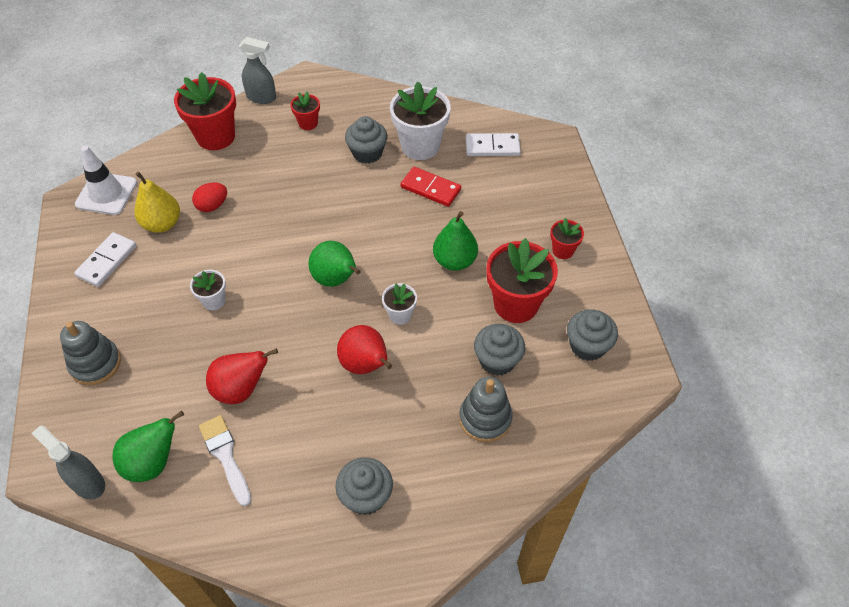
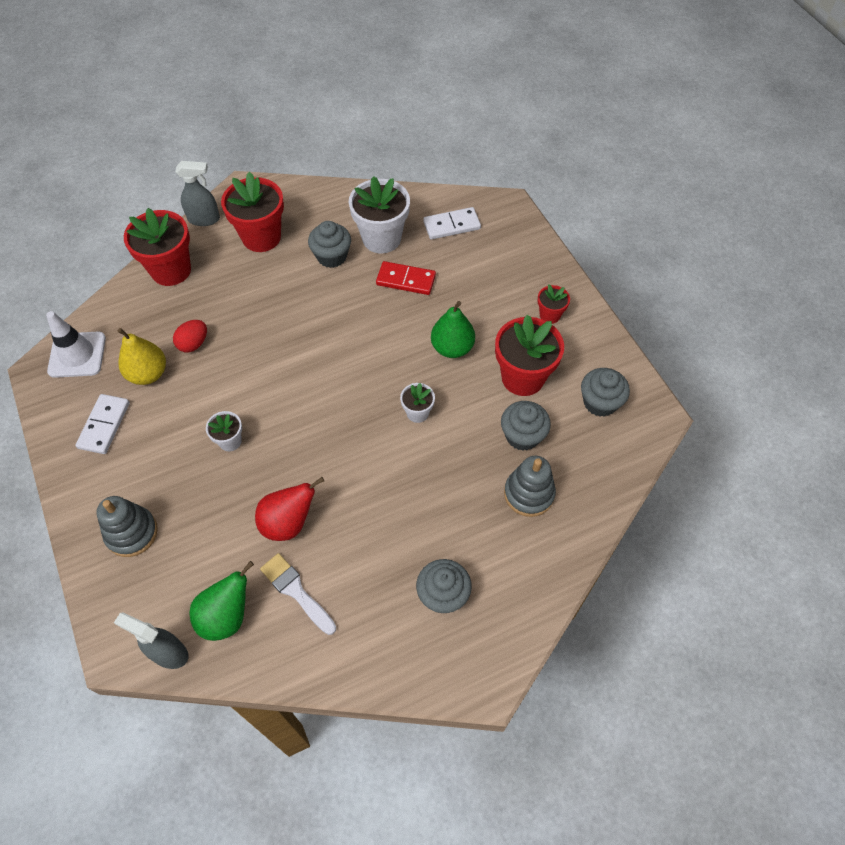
camera: 15 degrees left, 5 degrees up
red flower pot [290,91,320,130] -> red flower pot [221,172,284,252], size x1.97
green pear [308,241,361,287] -> none
red pear [337,325,392,374] -> none

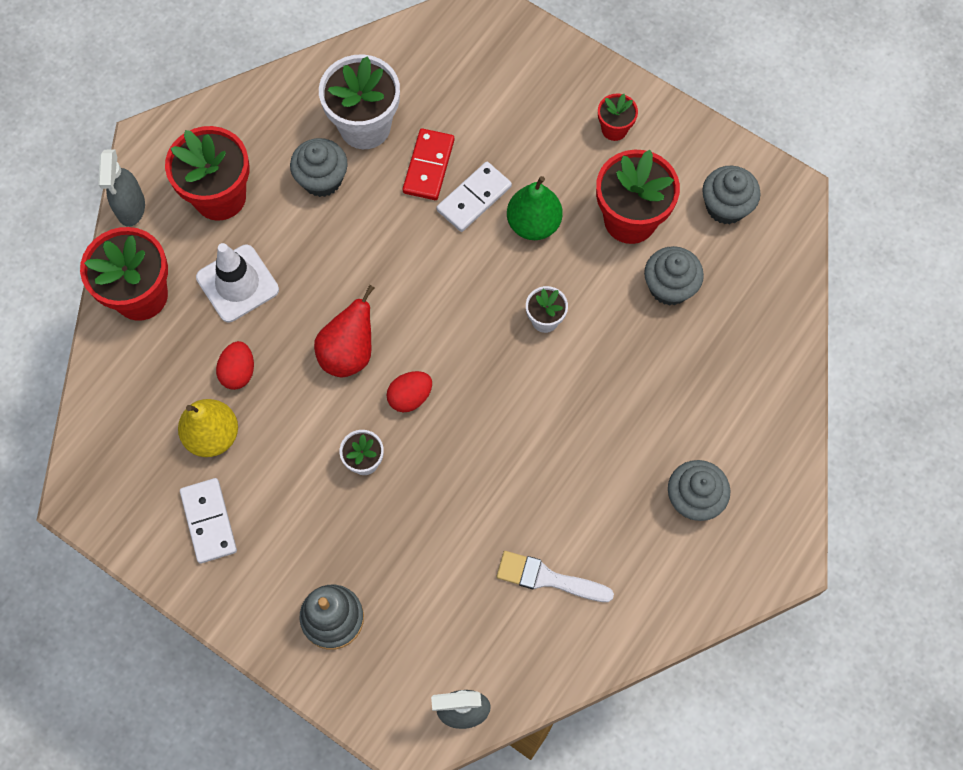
camera: 30 degrees left, 10 degrees up
white traffic cone [46,311,106,378] -> white traffic cone moved to [196,243,279,322]
grey spray bottle [175,161,220,226] -> grey spray bottle turned 120 degrees clockwise [98,150,145,227]
green pear [189,561,254,641] -> none
red pear [255,477,324,541] -> red pear moved to [314,285,374,377]
red domino [376,261,436,295] -> red domino turned 60 degrees counterclockwise [403,128,454,200]
white domino [423,207,481,240] -> white domino moved to [436,162,512,232]
grey stacking toy [504,456,556,517] -> none
none -> red egg [387,371,432,412]

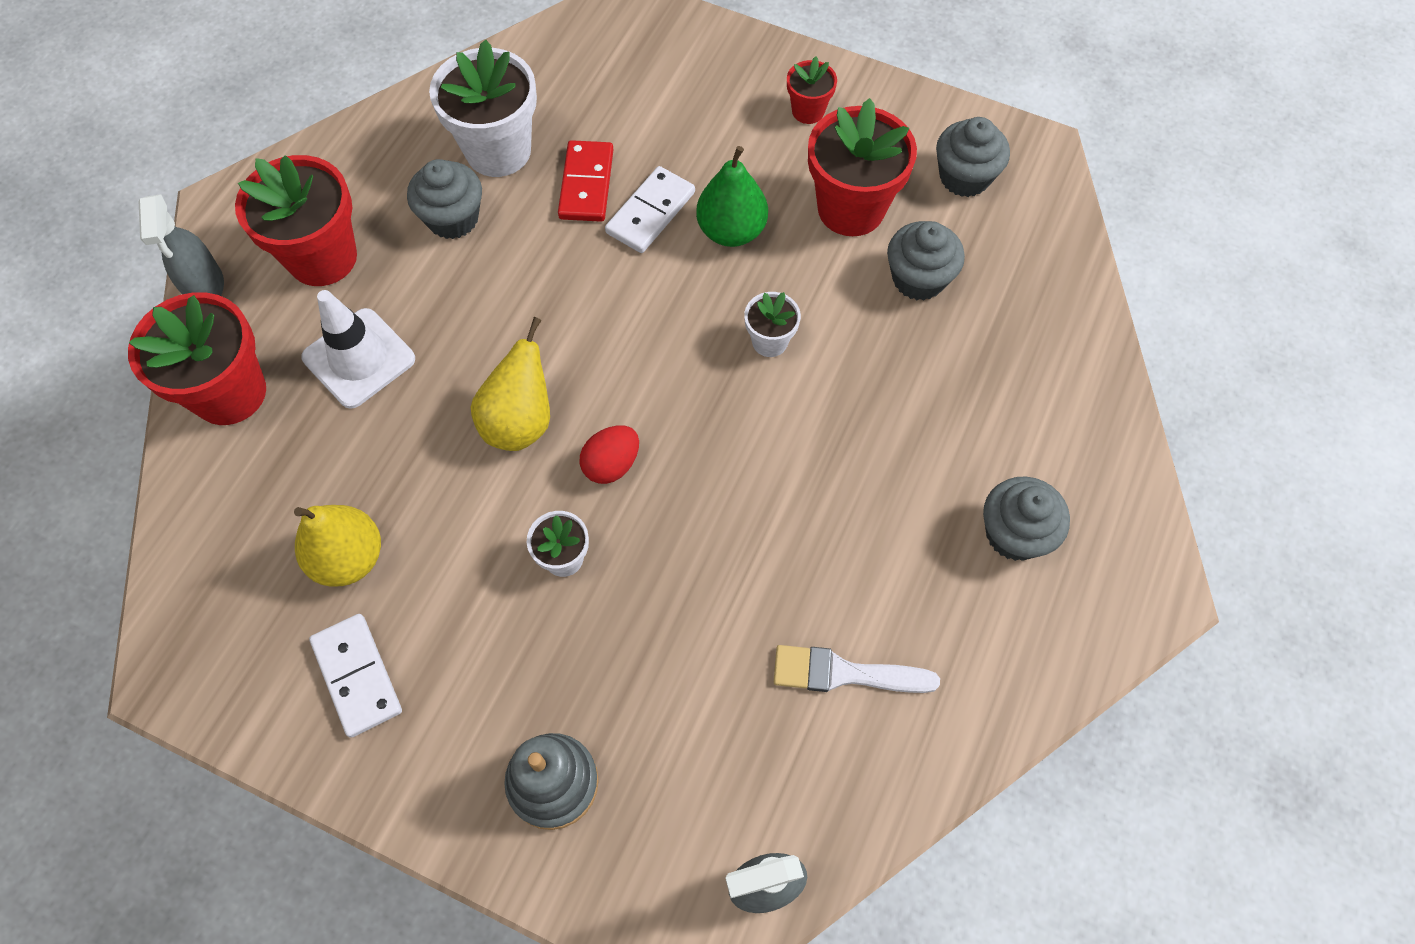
camera: 10 degrees left, 5 degrees down
red egg [216,341,254,390] -> none
red pear [314,285,374,377] -> yellow pear [471,317,550,451]

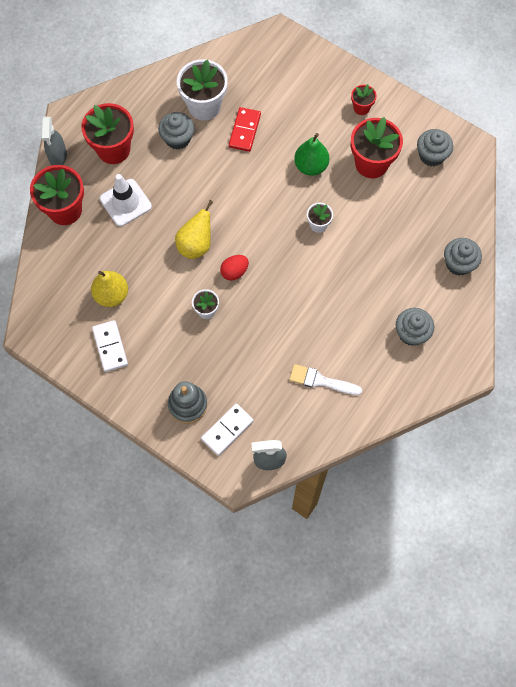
camera: 10 degrees right, 5 degrees up
white domino [605,166,695,253] -> white domino moved to [201,404,254,456]
grey cupcake [887,221,965,301] -> grey cupcake moved to [444,238,482,276]

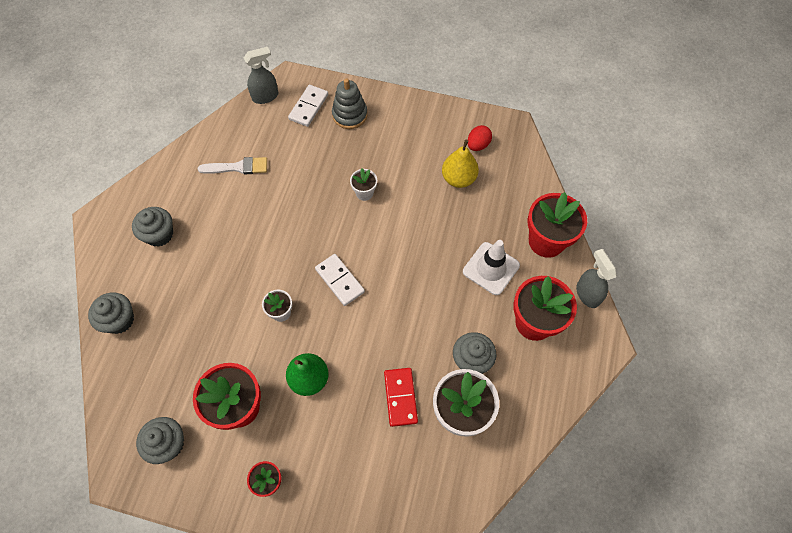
camera: 160 degrees right, 5 degrees down
white domino [92,320,128,372] -> white domino moved to [315,254,365,306]
yellow pear [175,200,213,259] -> none
red egg [220,255,249,281] -> red egg moved to [468,125,492,151]

